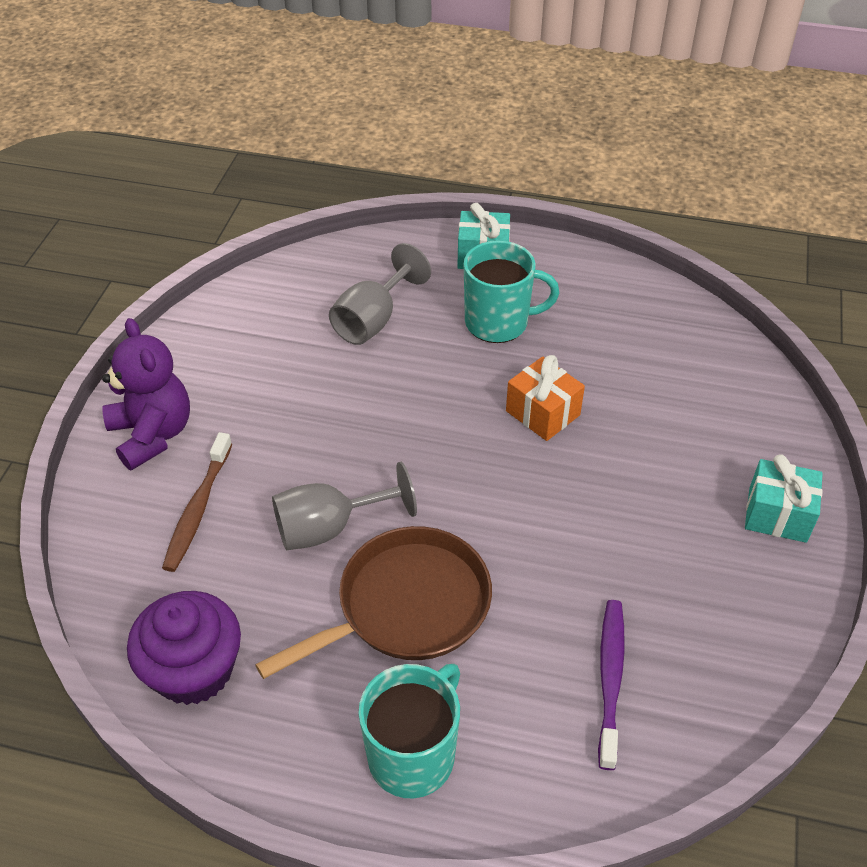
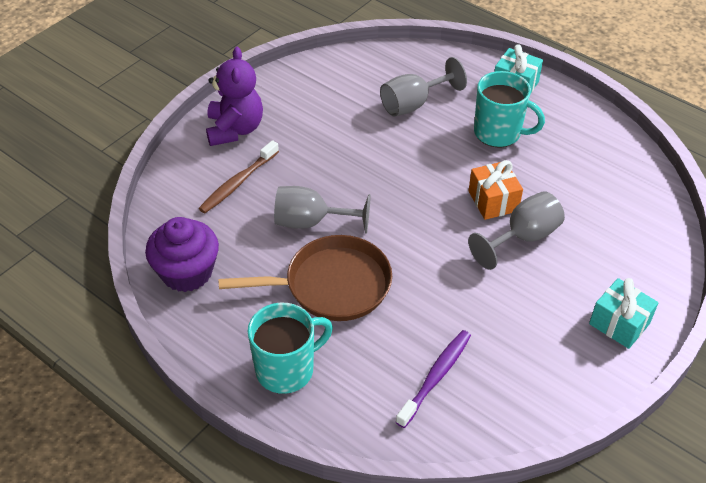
camera: 25 degrees right, 0 degrees up
none -> grey goblet [468,191,565,270]

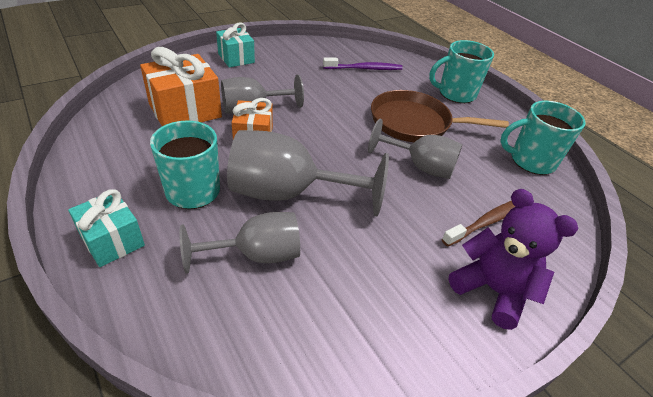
camera: 165 degrees left, 5 degrees down
purple cupcake [145,217,219,292] -> turquoise mug [500,101,586,175]
purple teddy bear [206,47,263,146] -> purple teddy bear turned 120 degrees clockwise [449,189,578,330]
purple toothbrush [396,330,471,428] -> purple toothbrush turned 150 degrees counterclockwise [323,57,403,70]
none -> orange gift [140,47,222,126]
none -> grey goblet [227,130,389,216]

